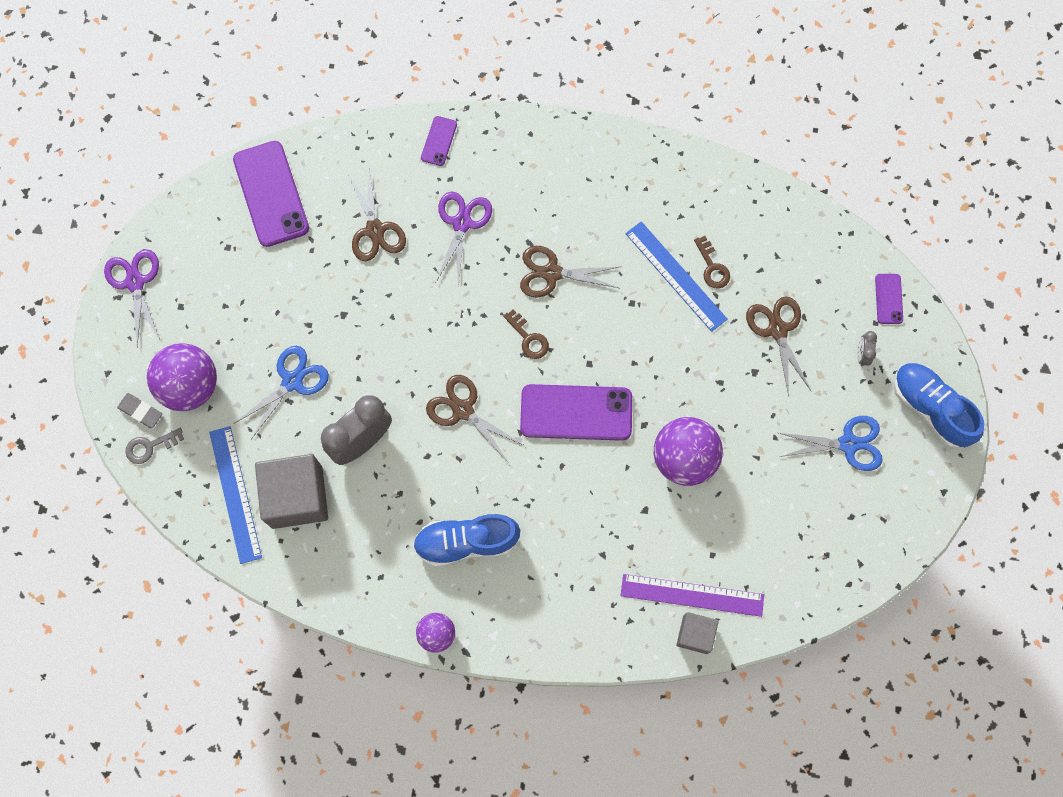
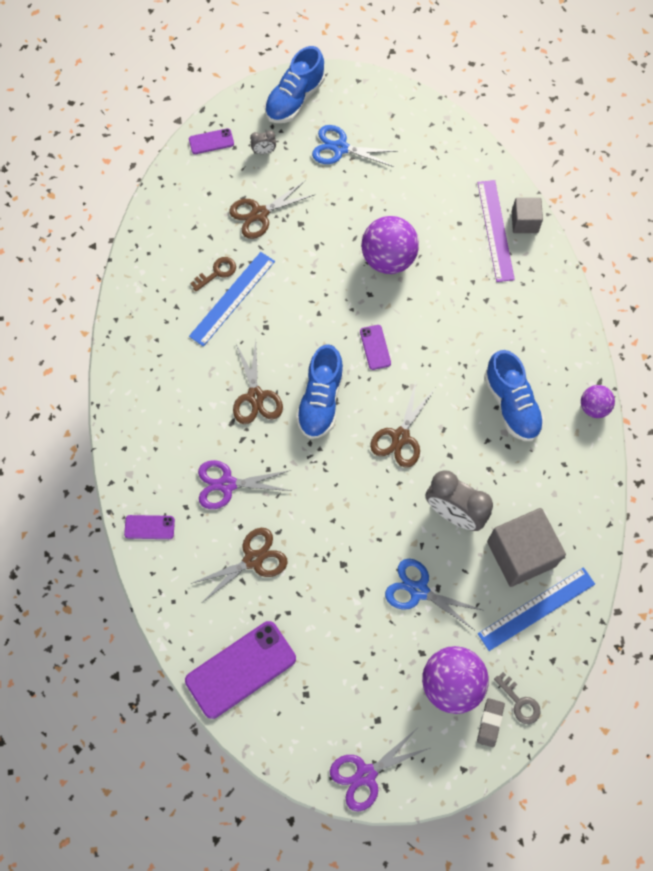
camera: 105 degrees left, 5 degrees down
brown key [503,309,549,359] -> blue shoe [296,344,344,439]
purple phone [520,384,632,441] -> purple phone [360,325,391,370], size x0.48
blue scissors [779,416,882,471] -> blue scissors turned 60 degrees counterclockwise [312,125,398,167]

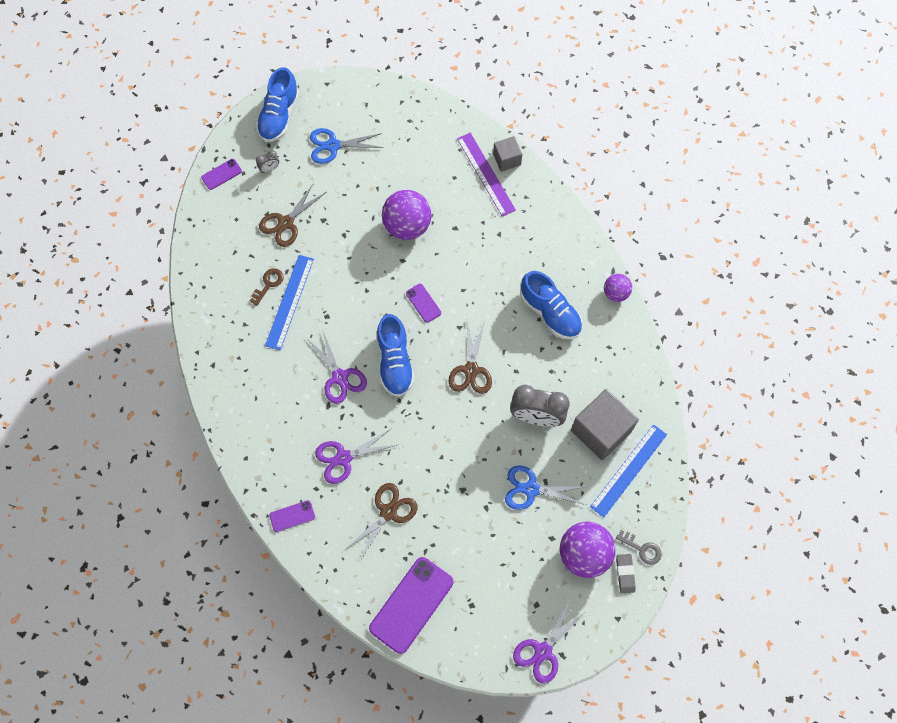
camera: 20 degrees left, 0 degrees up
brown scissors [233,341,283,424] -> purple scissors [307,329,367,404]

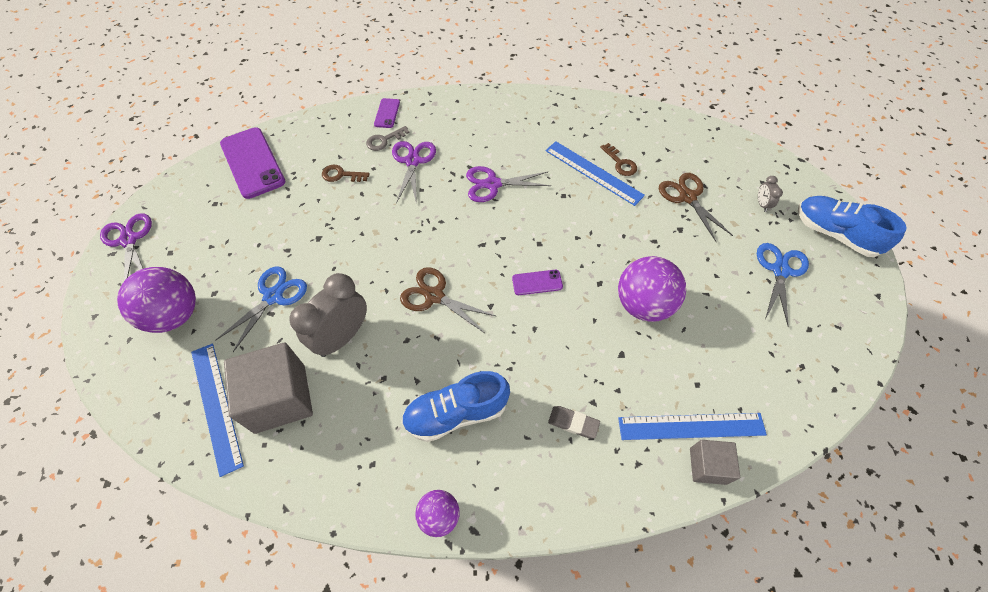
camera: 115 degrees right, 10 degrees down
purple phone [201,159,242,190] -> none
brown scissors [345,483,418,561] -> brown key [322,165,369,182]
blue shoe [377,314,415,397] -> none
purple ruler [457,133,516,217] -> blue ruler [618,413,767,440]
grey key [616,530,662,565] -> grey key moved to [366,126,410,151]
grey eraser [616,554,636,593] -> grey eraser moved to [548,406,600,439]

